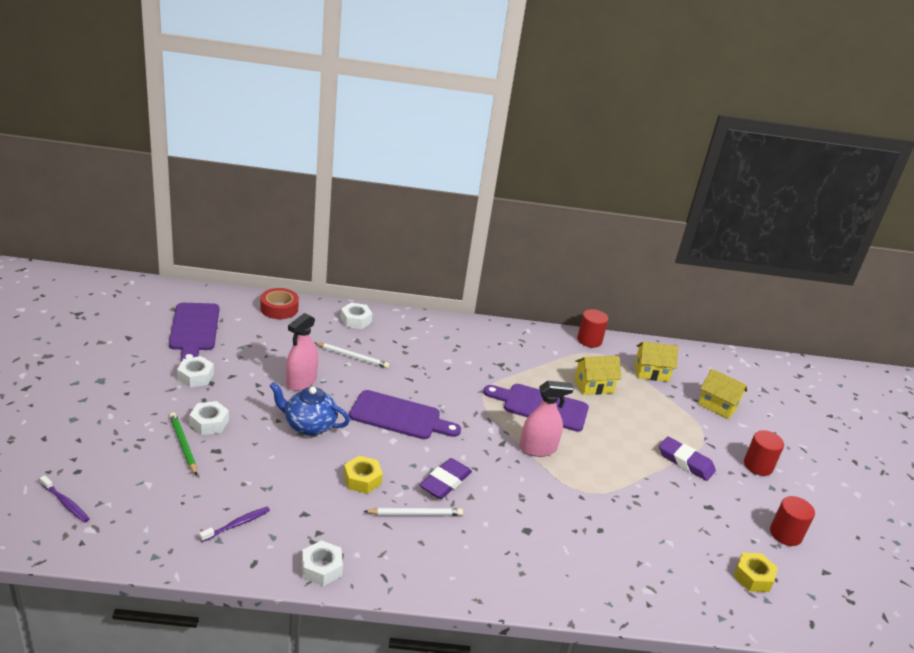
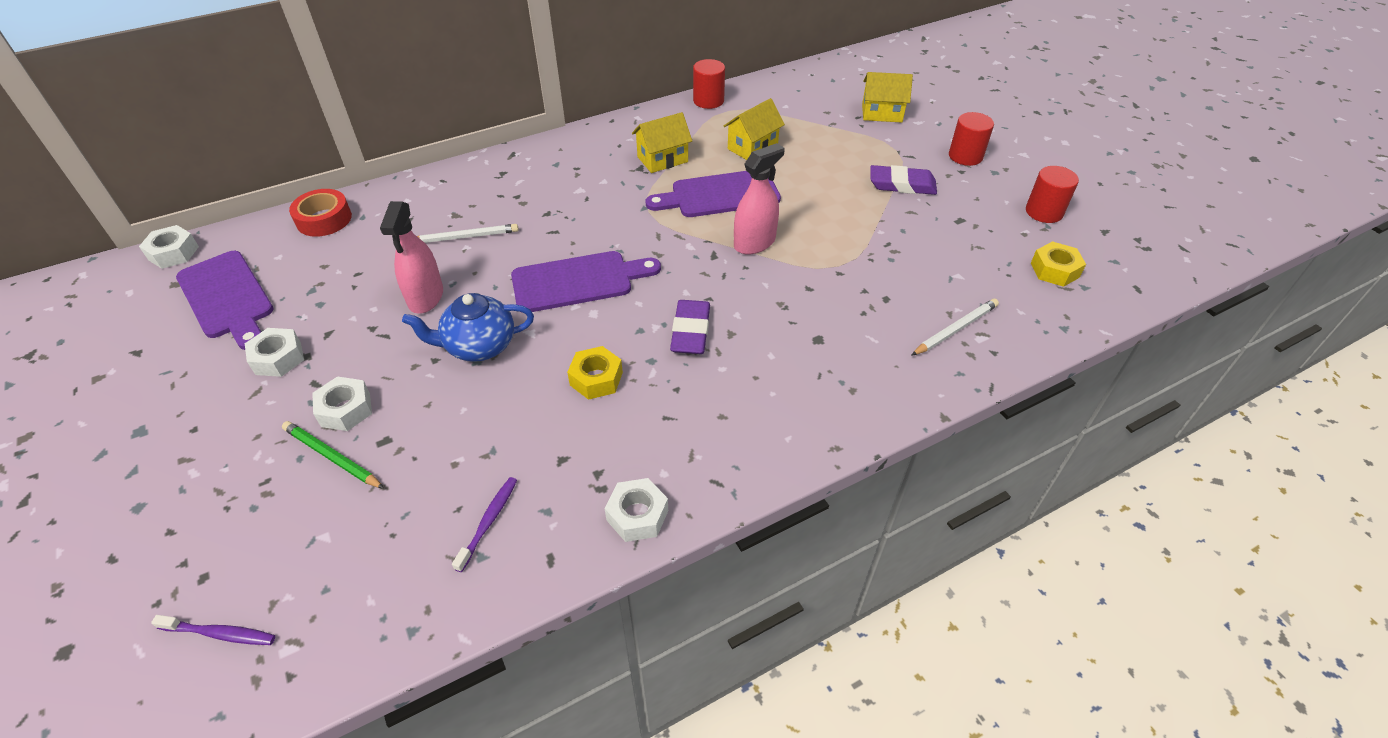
camera: 25 degrees left, 15 degrees up
white nut [341,303,372,329] -> white nut moved to [139,225,199,269]
white pencil [363,508,463,516] -> white pencil moved to [911,299,999,356]
yellow house [634,341,678,382] -> yellow house moved to [632,112,692,173]

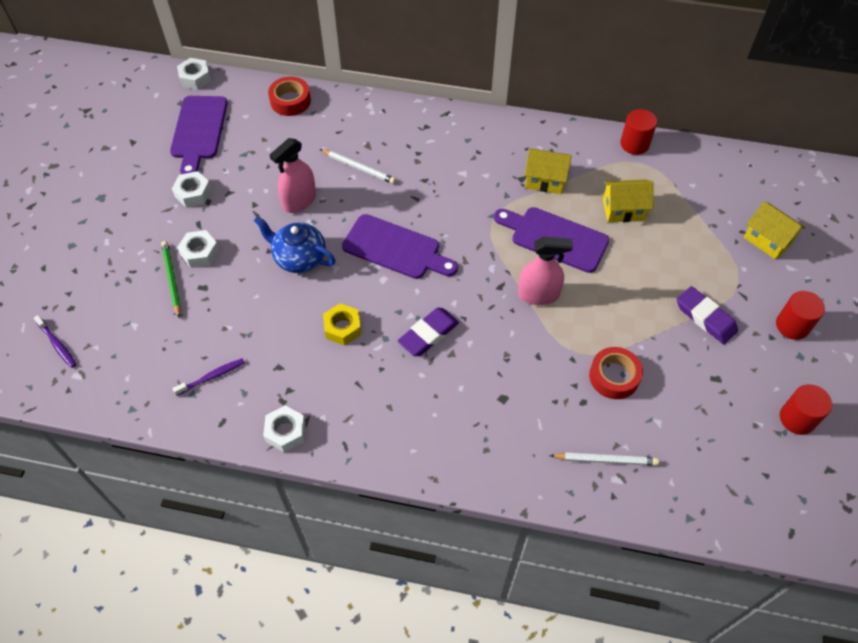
camera: 40 degrees right, 10 degrees up
yellow nut [1031,241,1086,287] -> none
none -> red tape [589,347,643,399]

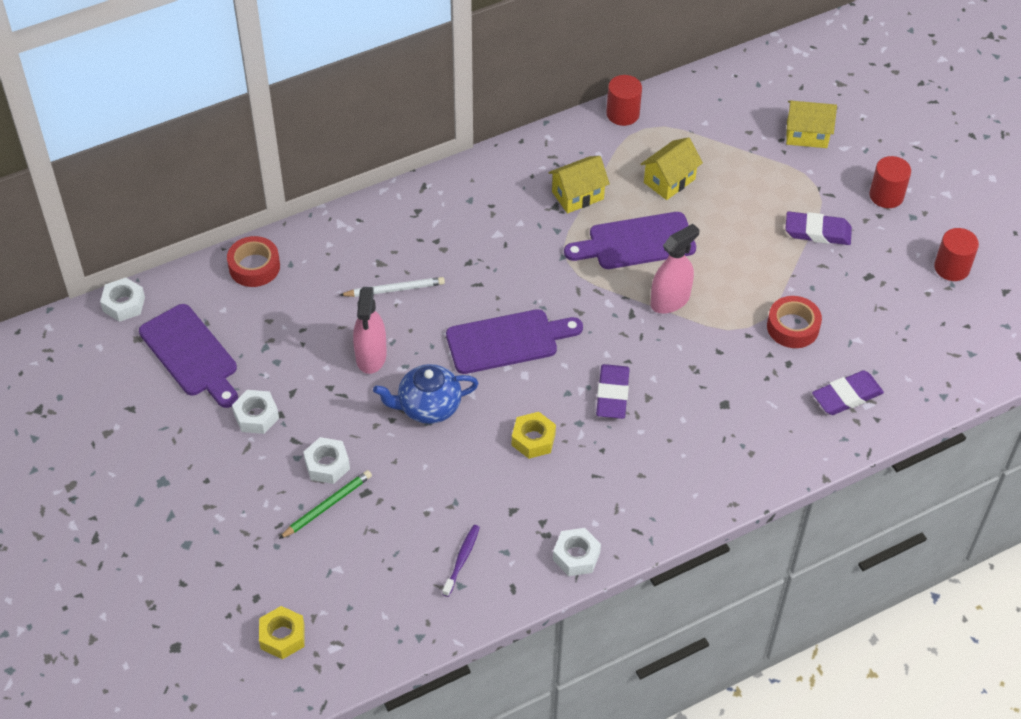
camera: 40 degrees left, 5 degrees down
purple toothbrush [34,315,77,368] -> yellow nut [259,606,304,659]
green pencil [161,241,181,318] -> green pencil turned 105 degrees clockwise [279,470,372,539]
white pencil [549,452,659,466] -> purple eraser [812,370,884,415]

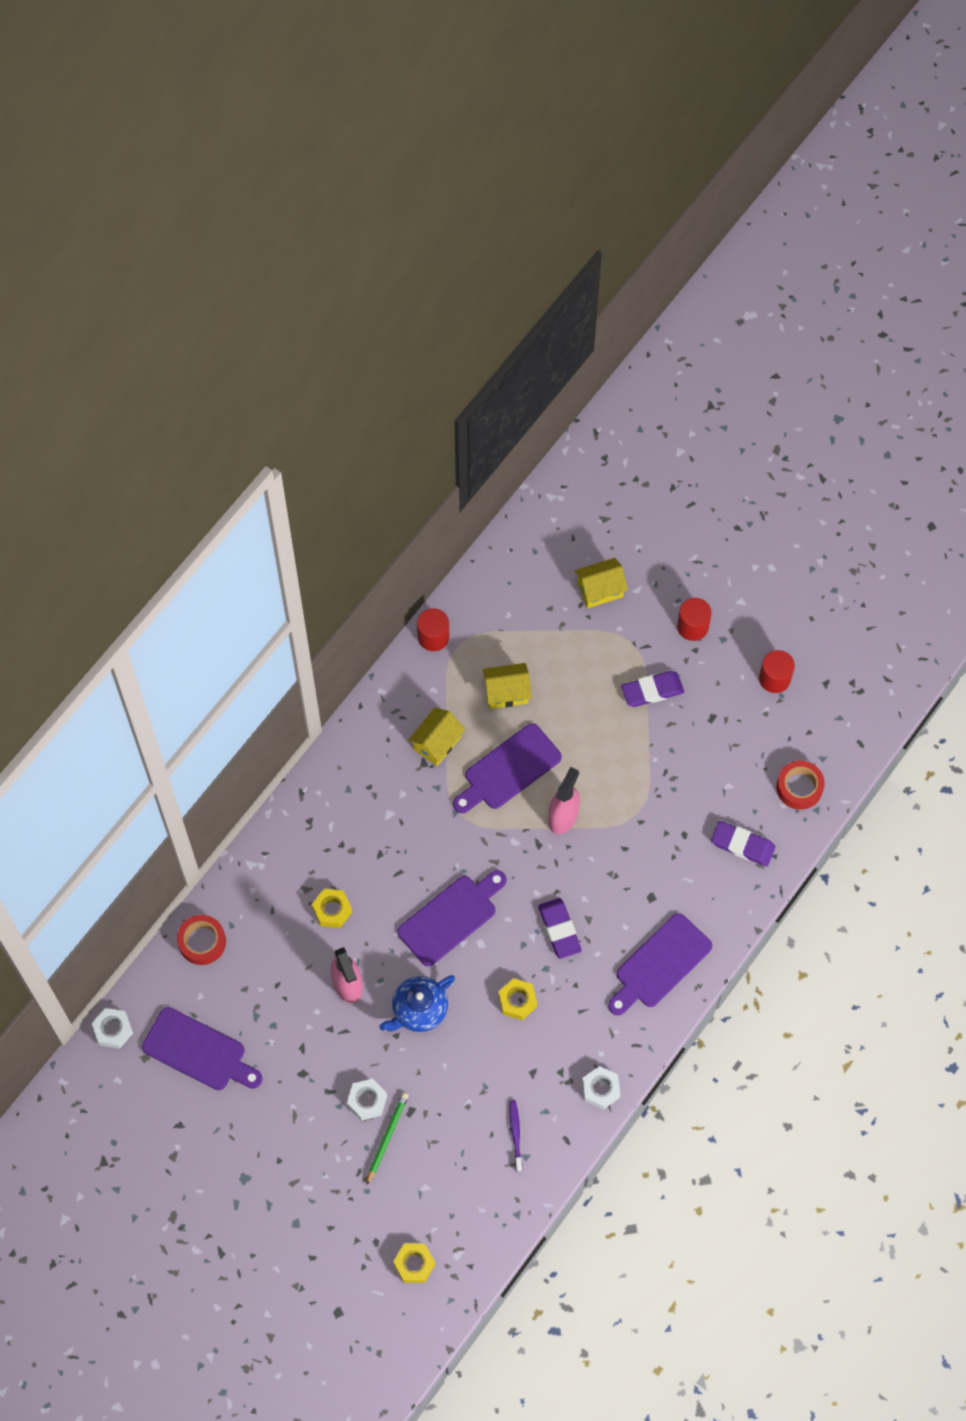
camera: 25 degrees left, 15 degrees up
white nut [232,390,279,434] -> none
white pencil [340,277,445,297] -> yellow nut [312,889,352,928]
yellow house [641,137,703,200] -> yellow house turned 60 degrees clockwise [482,663,532,709]
red tape [767,296,822,348] -> red tape moved to [776,761,825,810]
purple eraser [812,370,884,415] -> purple eraser turned 75 degrees clockwise [711,821,775,866]
none -> purple cutting board [608,913,712,1016]

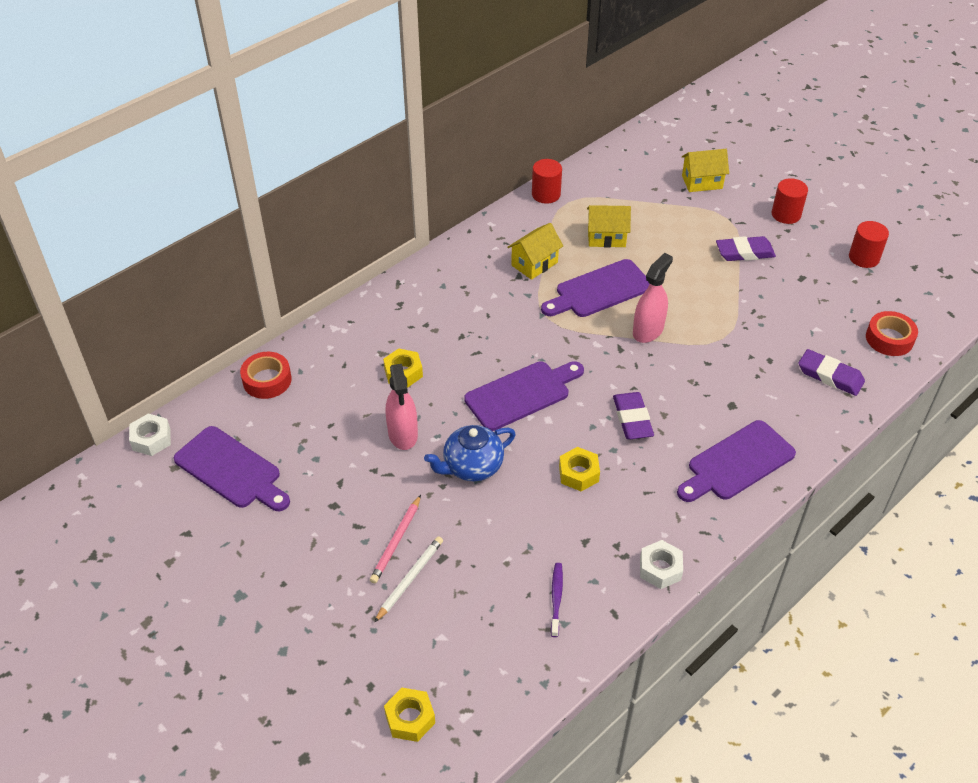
camera: 10 degrees right, 20 degrees down
white nut [347,1079,387,1121] -> pink pencil [370,495,421,583]
green pencil [366,1092,409,1185] -> white pencil [374,536,443,623]

